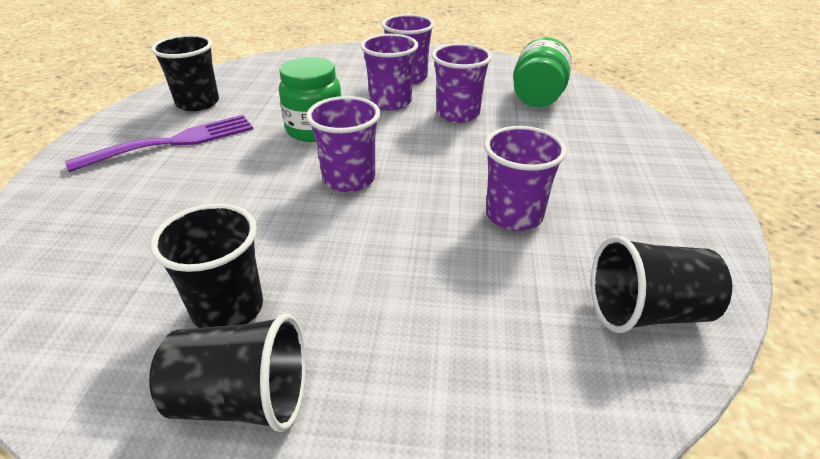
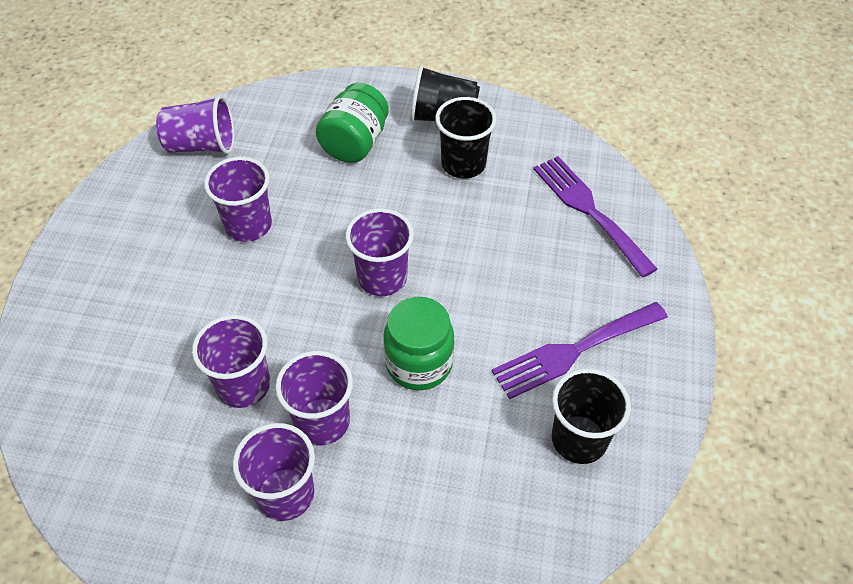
camera: 175 degrees left, 15 degrees up
green jar [513,37,572,107] -> green jar moved to [316,83,389,163]
black cup [591,236,732,333] -> purple cup [156,95,235,154]
none -> purple fork [533,156,657,278]

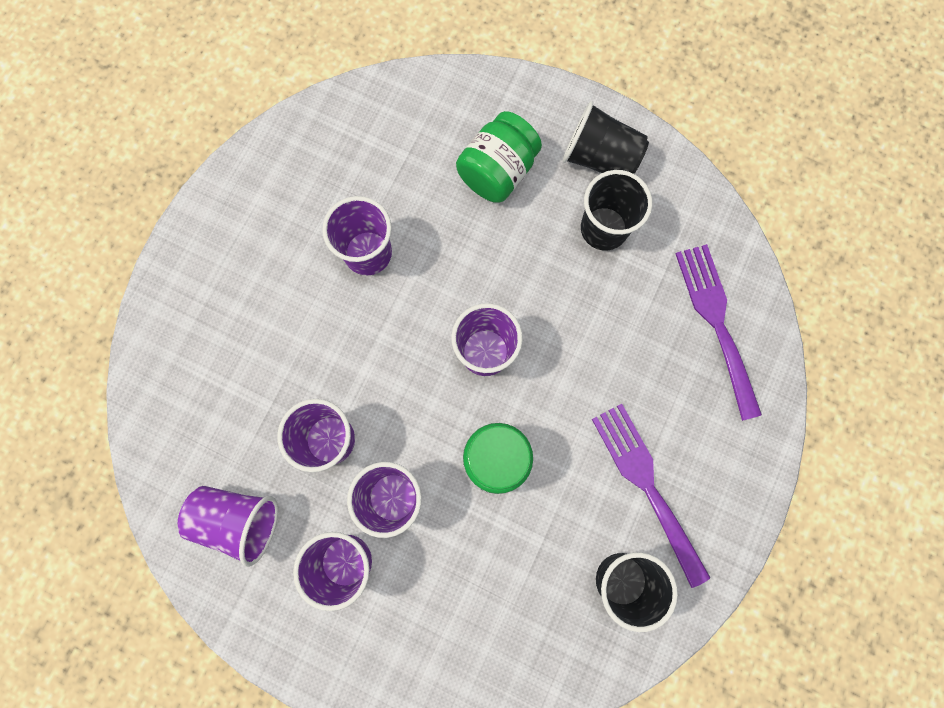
camera: 15 degrees right, 25 degrees up
purple cup [156,95,235,154] -> purple cup moved to [178,486,278,567]
purple fork [492,302,668,399] -> purple fork turned 75 degrees clockwise [592,404,711,588]

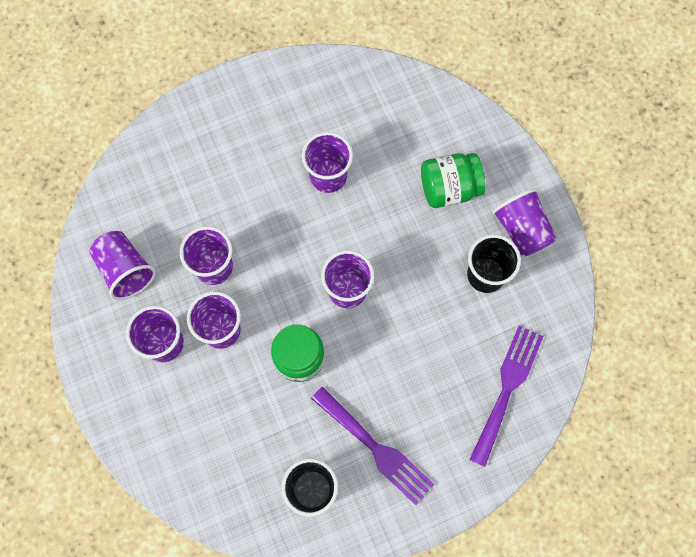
camera: 40 degrees right, 5 degrees down
black cup [562,101,649,174] -> purple cup [492,188,556,257]
purple fork [592,404,711,588] -> purple fork turned 120 degrees clockwise [311,387,435,505]

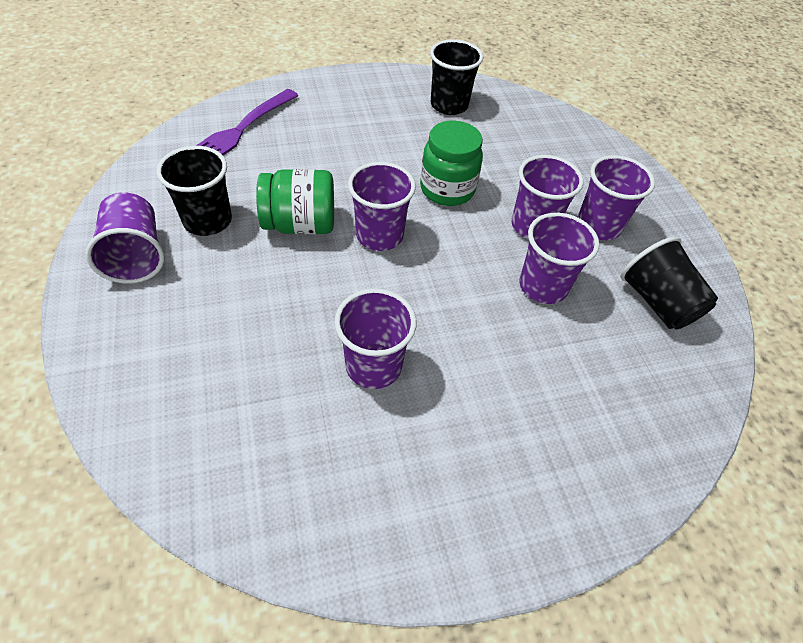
camera: 175 degrees left, 20 degrees down
purple cup [89,231,156,300] -> black cup [620,237,718,330]
purple fork [311,387,435,505] -> none
green jar [421,153,485,208] -> green jar moved to [256,169,334,234]

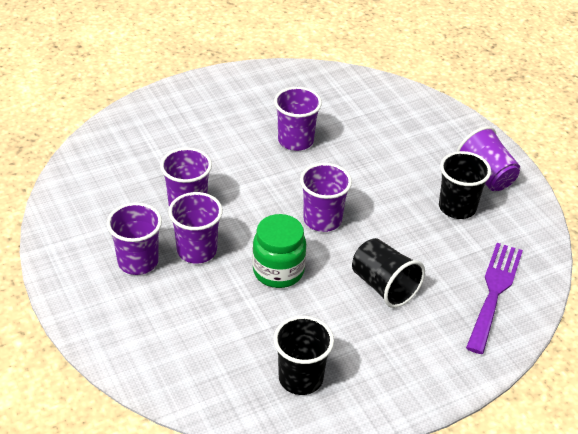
camera: 170 degrees right, 10 degrees down
green jar [256,169,334,234] -> none
black cup [620,237,718,330] -> black cup moved to [352,238,425,308]

